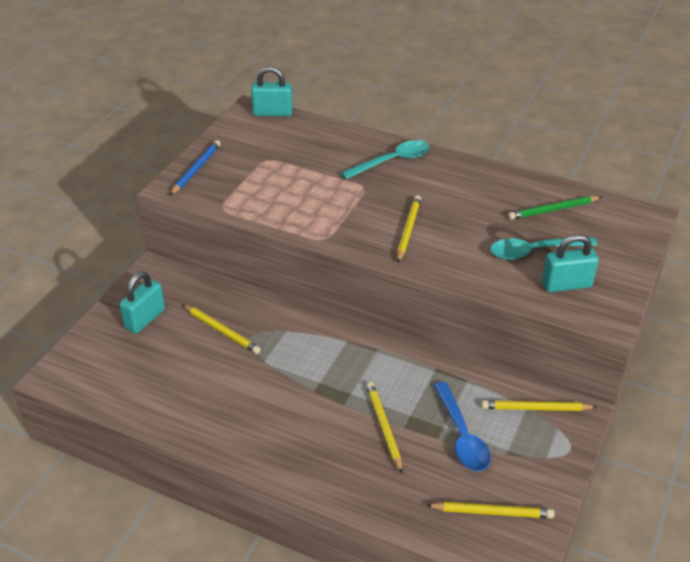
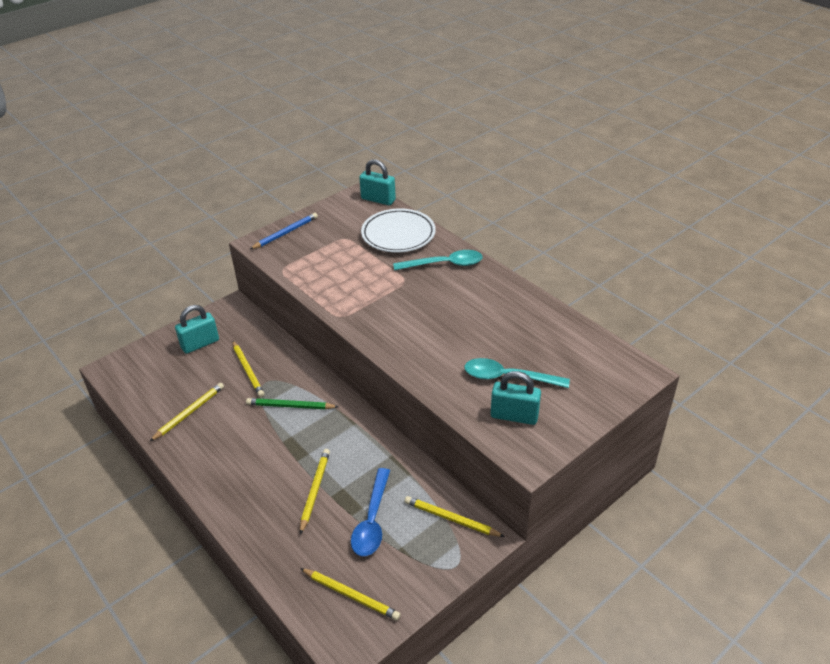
camera: 25 degrees right, 0 degrees up
yellow pencil [397,195,421,262] -> yellow pencil moved to [149,383,224,442]
green pencil [508,196,602,220] -> green pencil moved to [246,398,339,410]
none -> white plate [361,208,436,253]

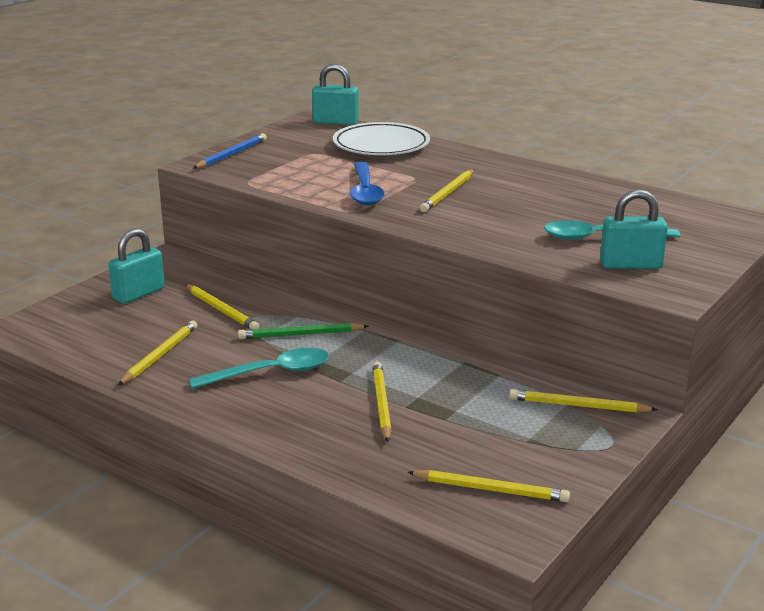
camera: 15 degrees left, 15 degrees down
blue spoon [351,468,390,556] -> blue spoon moved to [350,162,385,205]
turquoise spoon [393,250,483,270] -> turquoise spoon moved to [189,348,329,389]
none -> yellow pencil [420,169,475,212]

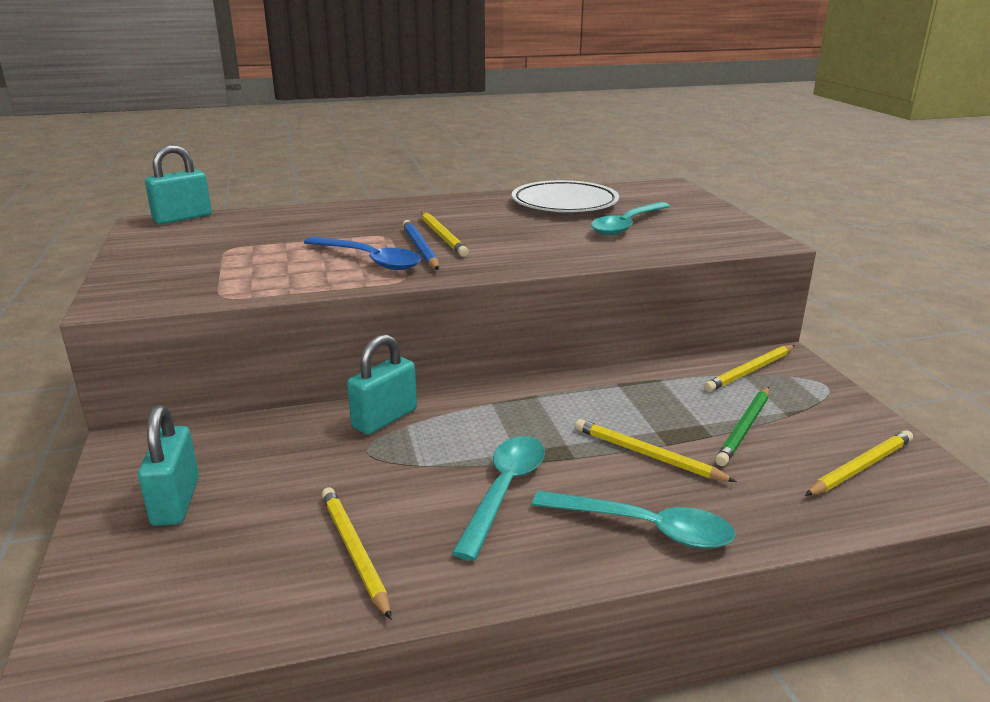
camera: 50 degrees left, 0 degrees up
yellow pencil [185,284,259,329] -> none
blue pencil [193,133,267,169] -> blue pencil moved to [403,220,439,270]
green pencil [238,323,369,339] -> green pencil moved to [715,387,769,466]
white plate [333,122,430,155] -> white plate moved to [512,180,619,213]
turquoise padlock [600,189,668,269] -> turquoise padlock moved to [347,334,417,435]
none -> turquoise spoon [532,490,735,549]

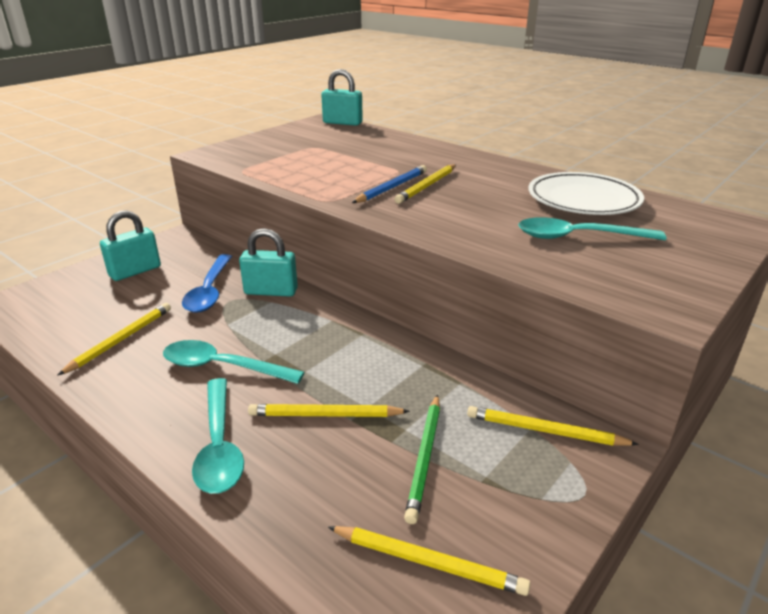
camera: 55 degrees right, 5 degrees up
blue spoon [303,237,421,270] -> blue spoon moved to [182,254,232,313]
turquoise spoon [452,436,545,561] -> turquoise spoon turned 150 degrees counterclockwise [163,340,305,384]
yellow pencil [575,419,737,482] -> yellow pencil turned 90 degrees counterclockwise [248,404,410,417]
green pencil [715,387,769,466] -> green pencil turned 75 degrees counterclockwise [404,394,440,524]

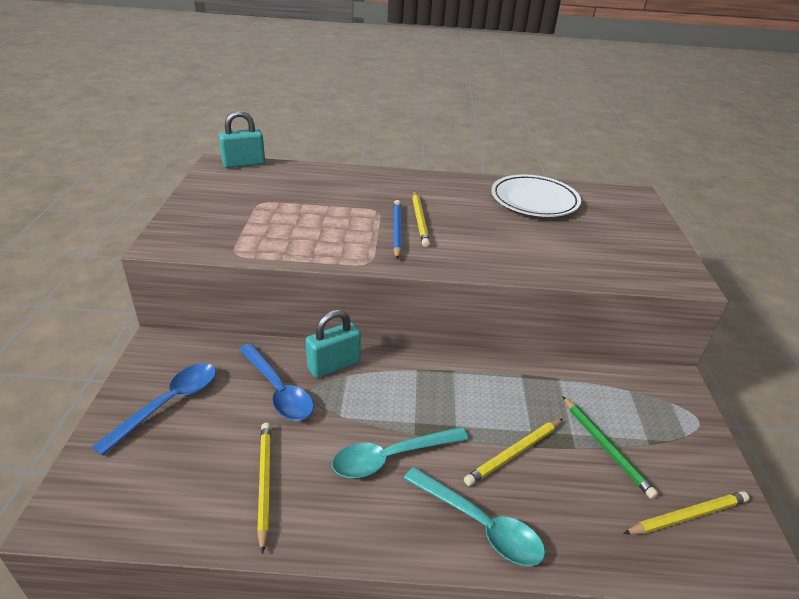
camera: 40 degrees left, 5 degrees up
turquoise padlock [100,210,161,281] -> blue spoon [92,363,216,456]
yellow pencil [467,406,639,446] -> none
turquoise spoon [518,217,666,240] -> none

